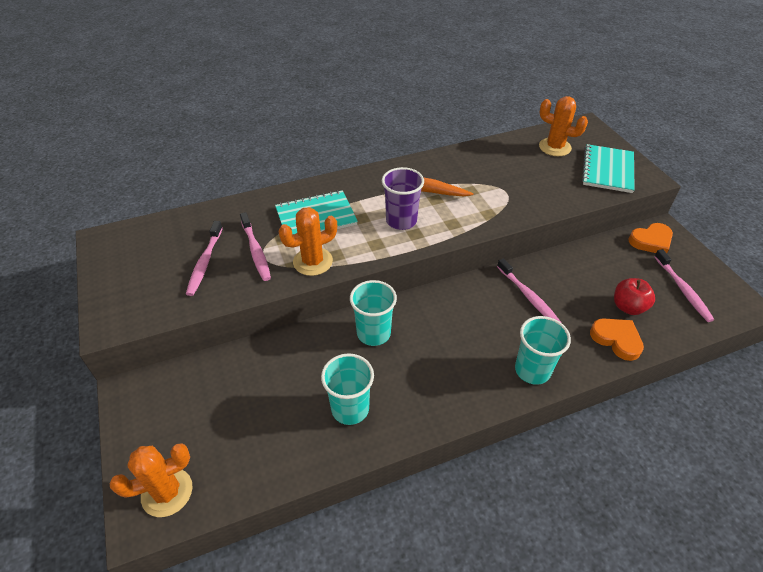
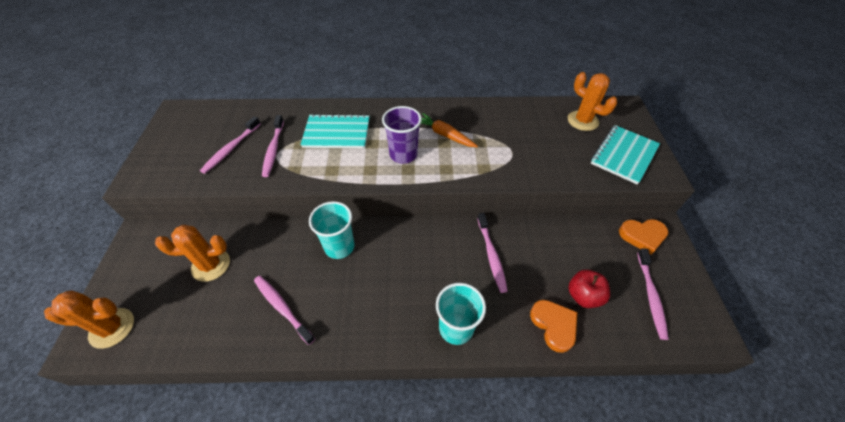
camera: 20 degrees right, 5 degrees up
orange cactus [278,207,337,276] -> orange cactus moved to [155,225,230,282]
turquoise cup [321,353,374,425] -> pink toothbrush [254,276,315,345]

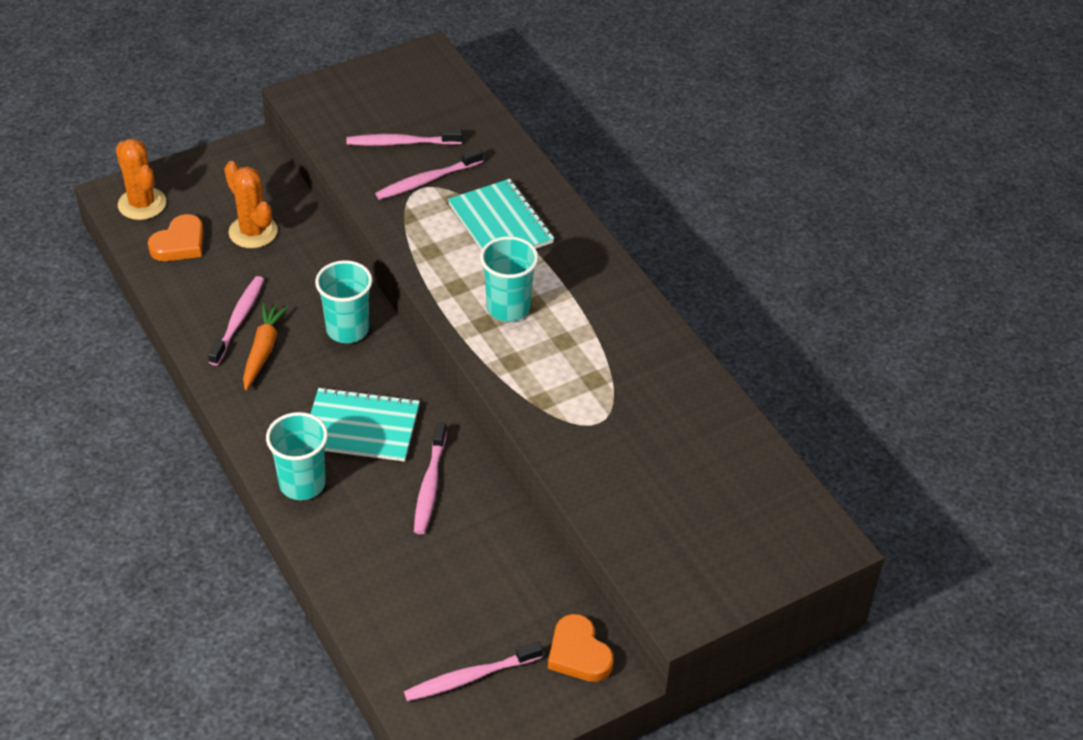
camera: 60 degrees right, 5 degrees down
purple cup [382,106,422,164] -> turquoise cup [480,236,539,322]
orange carrot [421,113,478,147] -> orange carrot moved to [243,303,288,390]
pink toothbrush [477,213,508,293] -> pink toothbrush turned 45 degrees counterclockwise [414,422,447,534]
orange heart [530,300,577,353] -> orange heart moved to [148,214,204,261]
orange cactus [568,72,617,131] -> none
red apple [568,270,610,308] -> none
turquoise notebook [591,125,660,184] -> turquoise notebook moved to [311,387,420,462]

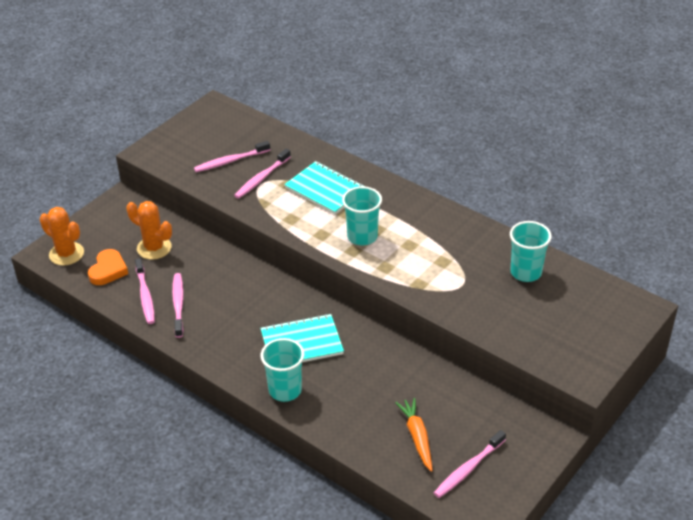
camera: 20 degrees left, 5 degrees down
orange carrot [243,303,288,390] -> orange carrot moved to [395,398,433,472]
turquoise cup [315,260,373,343] -> turquoise cup moved to [510,221,552,282]
pink toothbrush [414,422,447,534] -> pink toothbrush moved to [135,258,155,324]
orange heart [548,614,614,682] -> none

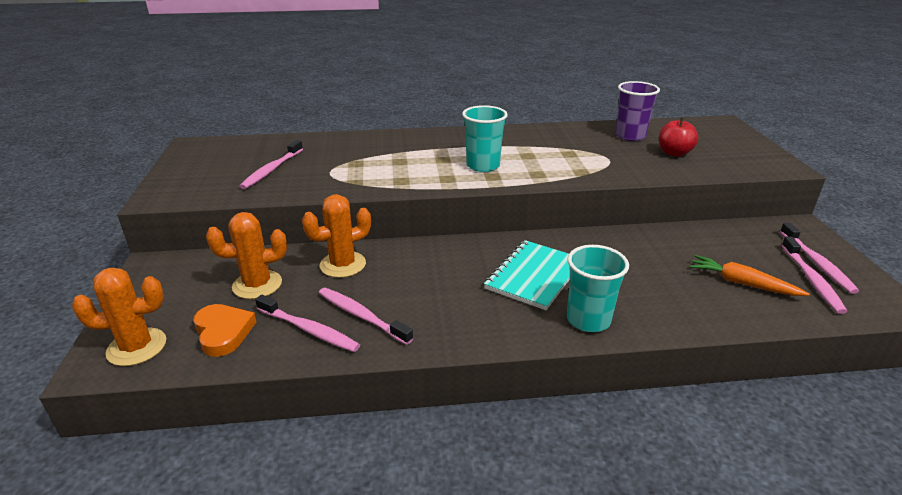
camera: 45 degrees left, 10 degrees down
pink toothbrush [234,149,291,199] -> pink toothbrush moved to [780,223,859,294]
turquoise notebook [284,161,364,214] -> none
turquoise cup [510,221,552,282] -> purple cup [615,81,660,141]
none -> orange cactus [302,194,371,278]
none -> red apple [659,117,698,157]

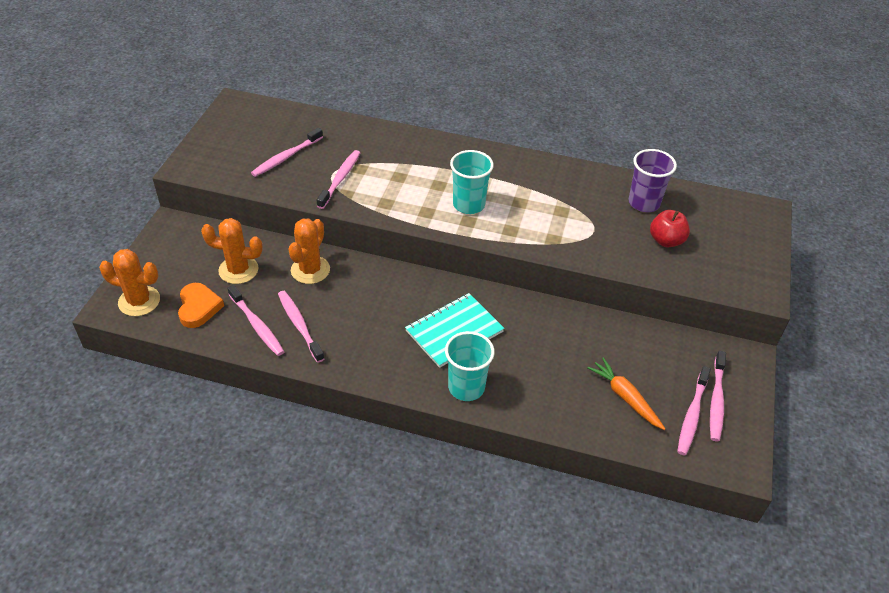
camera: 20 degrees right, 15 degrees up
orange cactus [302,194,371,278] -> orange cactus turned 60 degrees counterclockwise [289,219,330,284]
none -> pink toothbrush [317,150,360,209]

